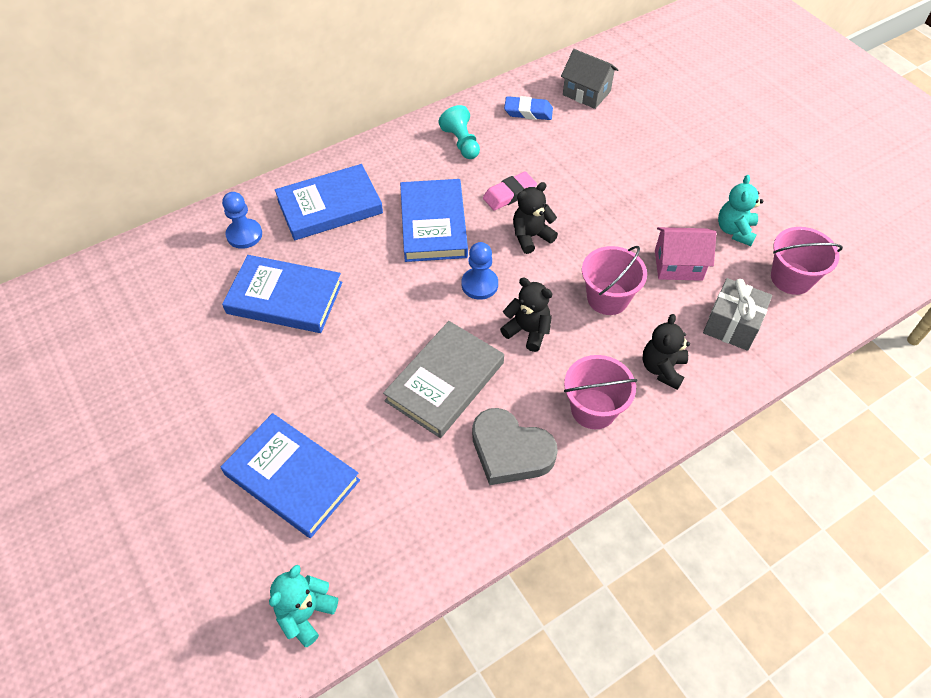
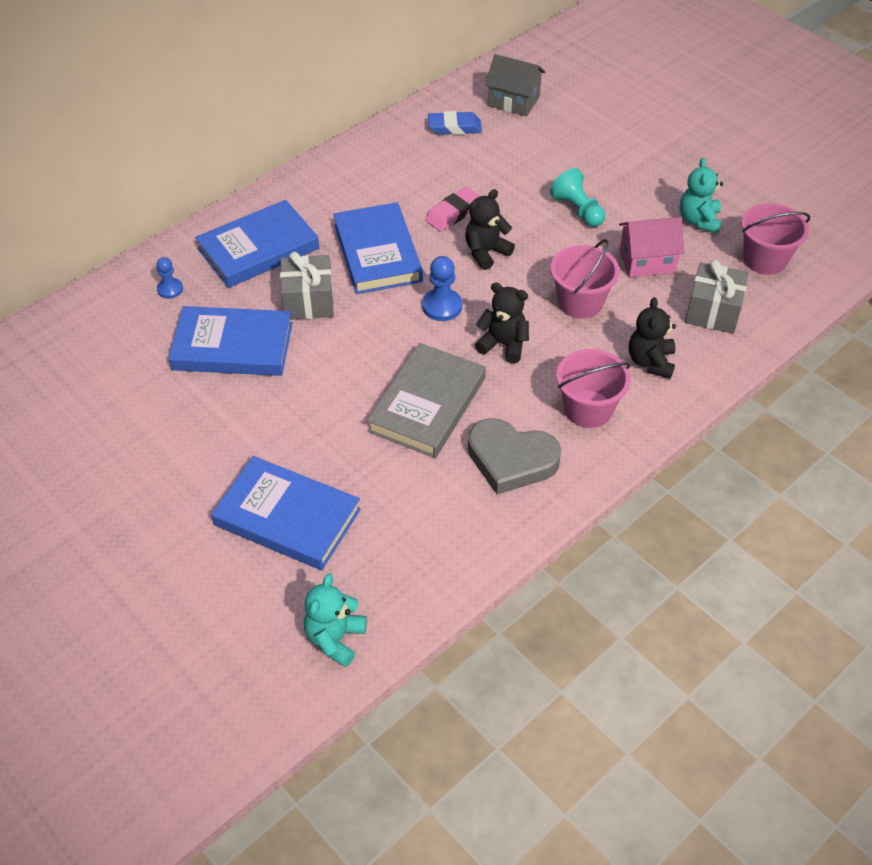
camera: 10 degrees left, 5 degrees down
blue pawn [222,192,262,249] -> blue pawn [156,257,183,299], size x0.65
turquoise pawn [439,105,480,159] -> turquoise pawn moved to [550,168,605,227]
none -> grey gift [280,252,334,320]

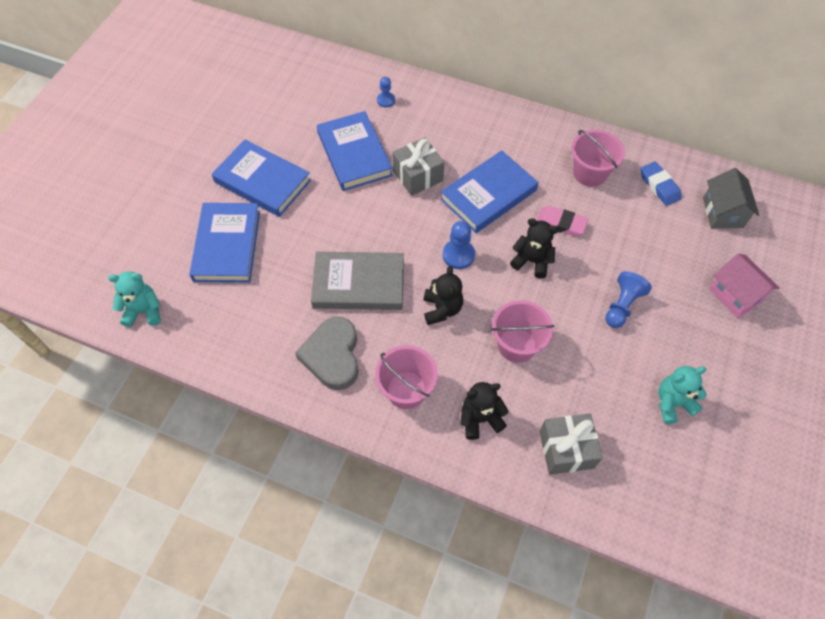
camera: 65 degrees right, 10 degrees up
blue book [195,200,319,288] -> blue book moved to [212,140,311,217]
turquoise pawn [550,168,605,227] -> blue pawn [605,271,652,328]
pink house [619,217,685,278] -> pink house moved to [709,254,780,318]
pink bucket [741,203,810,275] -> pink bucket moved to [571,130,625,187]

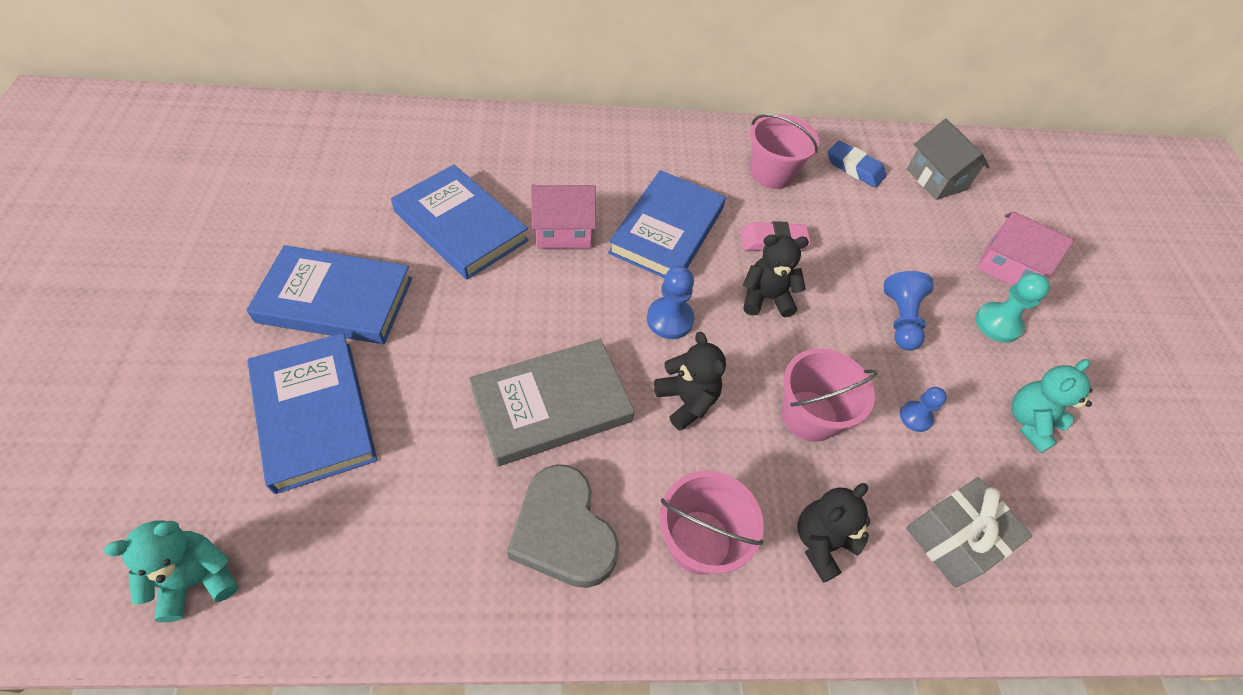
camera: 30 degrees left, 5 degrees down
blue pawn [377,77,395,108] -> blue pawn moved to [900,387,947,432]
grey gift [392,137,444,196] -> pink house [531,185,596,249]
none -> turquoise pawn [975,273,1050,343]

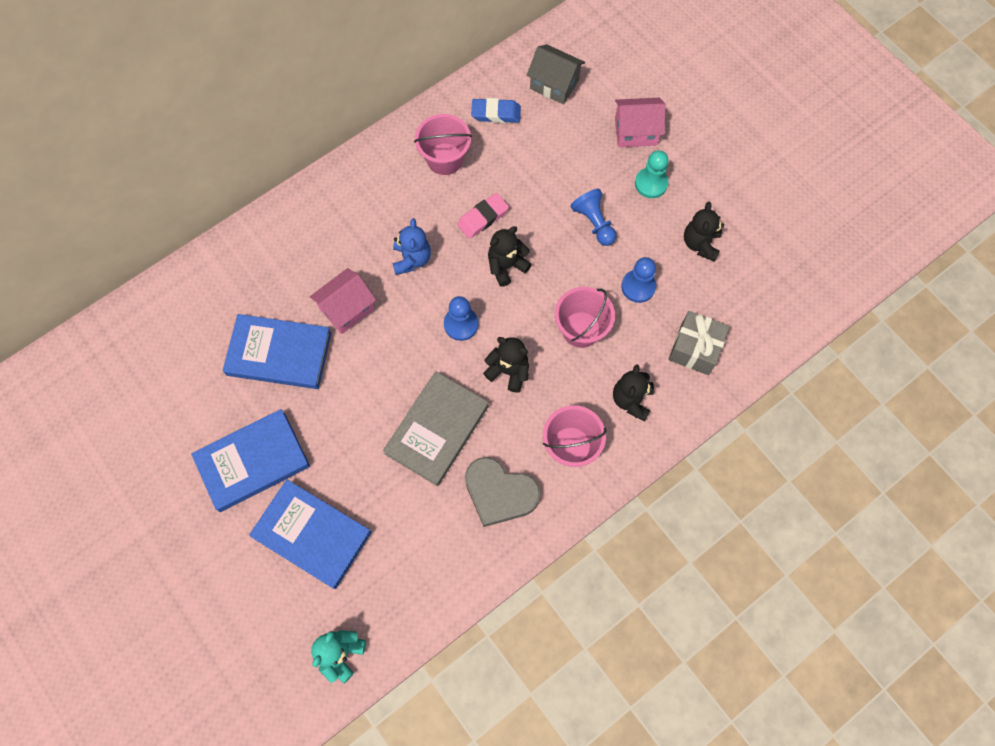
camera: 30 degrees left, 15 degrees up
blue book [608,170,726,278] -> blue teddy bear [392,218,431,275]
blue pawn [900,387,947,432] -> blue pawn [621,257,656,303], size x1.54
turquoise teddy bear [1011,359,1092,453] -> black teddy bear [684,202,724,262]

